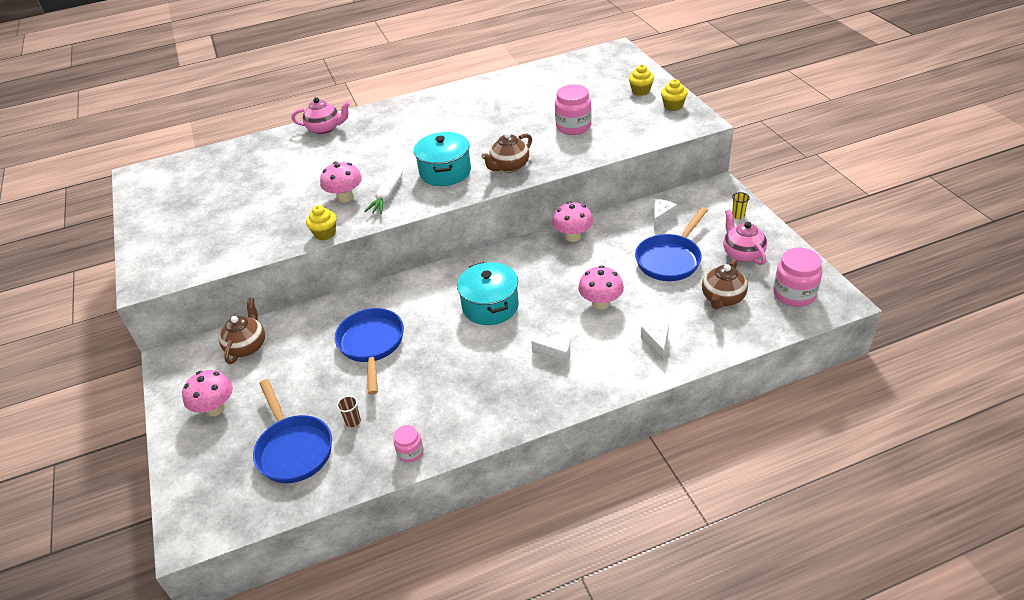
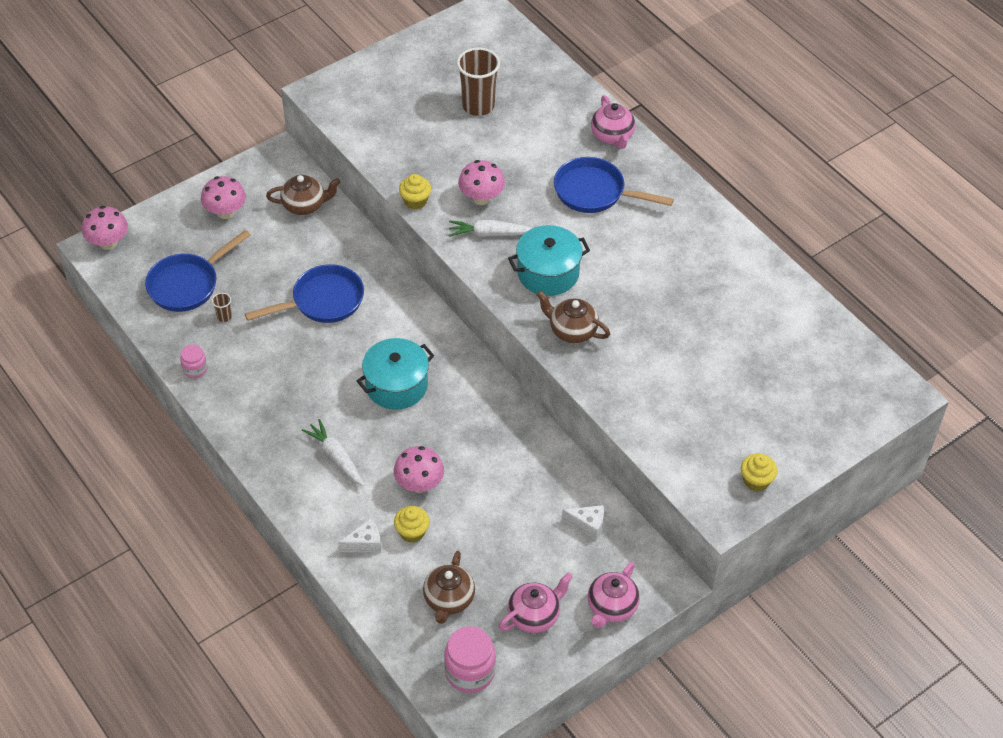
camera: 70 degrees right, 10 degrees up
white cheese [531,332,570,364] -> white carrot [302,419,365,487]
pink mushroom [552,201,593,242] -> pink mushroom moved to [82,206,128,250]
pink jar [555,84,591,135] -> none
yellow cupcake [629,65,654,96] -> yellow cupcake moved to [394,506,430,543]
blue pan [635,207,708,281] -> blue pan moved to [554,157,674,213]
brown teapot [702,259,748,309] -> brown teapot turned 90 degrees counterclockwise [423,551,475,624]
yellow cup [732,192,750,219] -> pink teapot [587,562,640,629]
none -> brown cup [457,47,500,116]

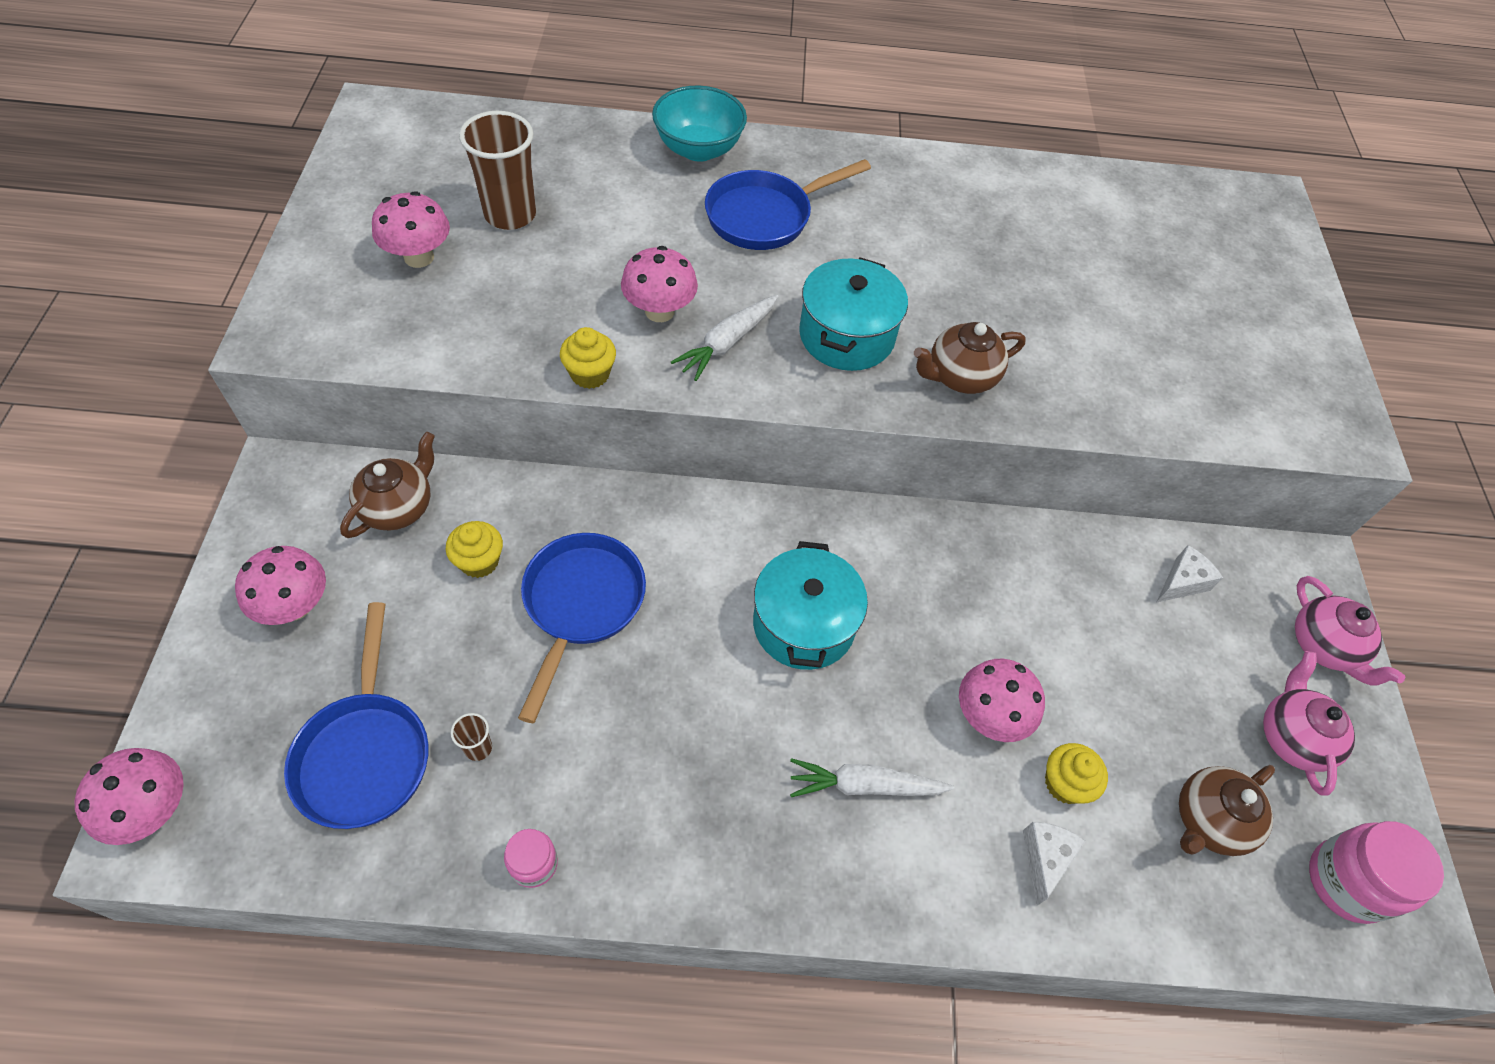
camera: 55 degrees left, 5 degrees up
brown teapot [423,551,475,624] -> brown teapot turned 90 degrees clockwise [1179,765,1275,856]
pink teapot [591,95,635,149] -> turquoise bowl [652,86,747,162]
yellow cupcake [741,454,777,491] -> yellow cupcake moved to [446,521,503,578]
none -> pink mushroom [372,191,450,268]

